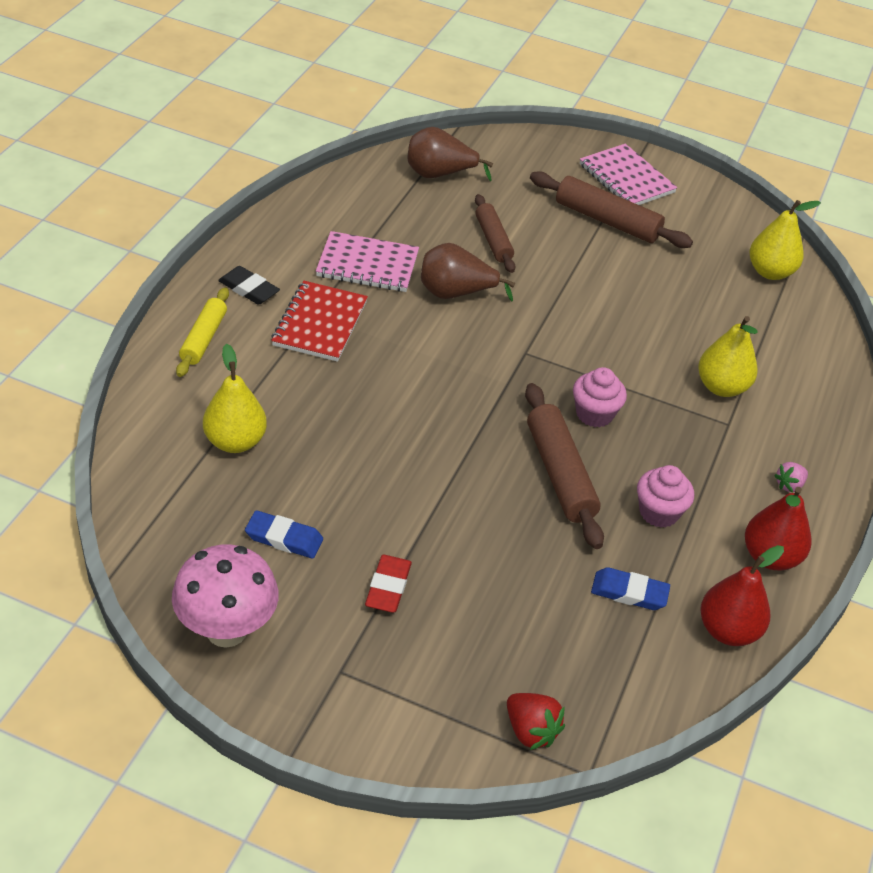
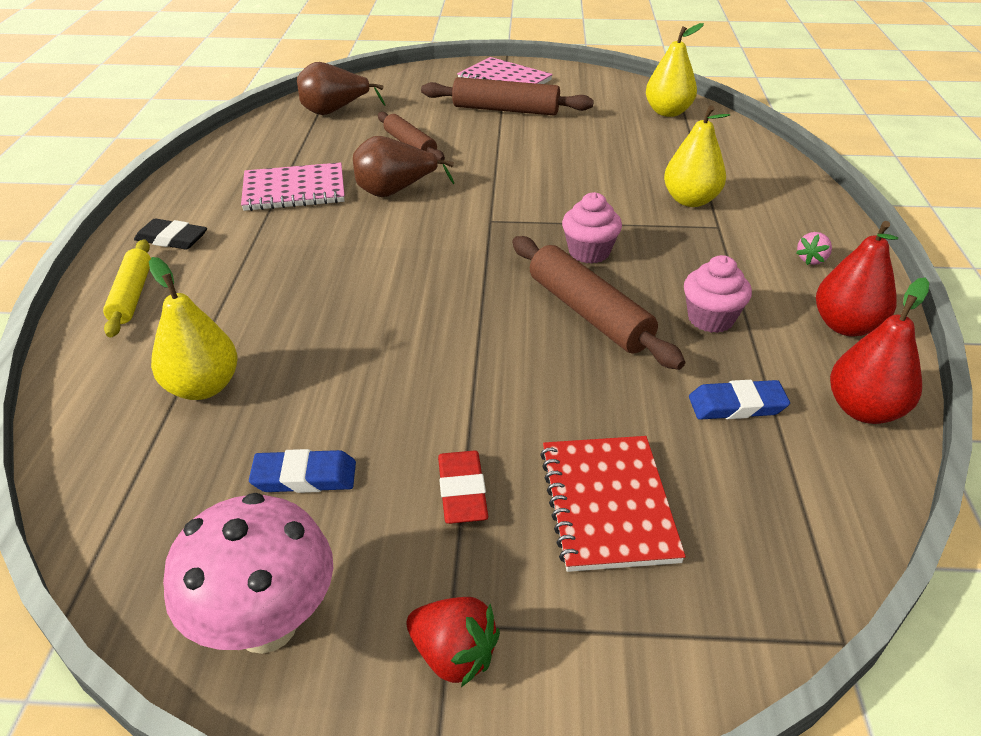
camera: 15 degrees left, 5 degrees down
red notebook [271,281,368,362] -> red notebook moved to [540,436,686,572]
red strawberry [507,693,565,750] -> red strawberry moved to [406,597,500,687]

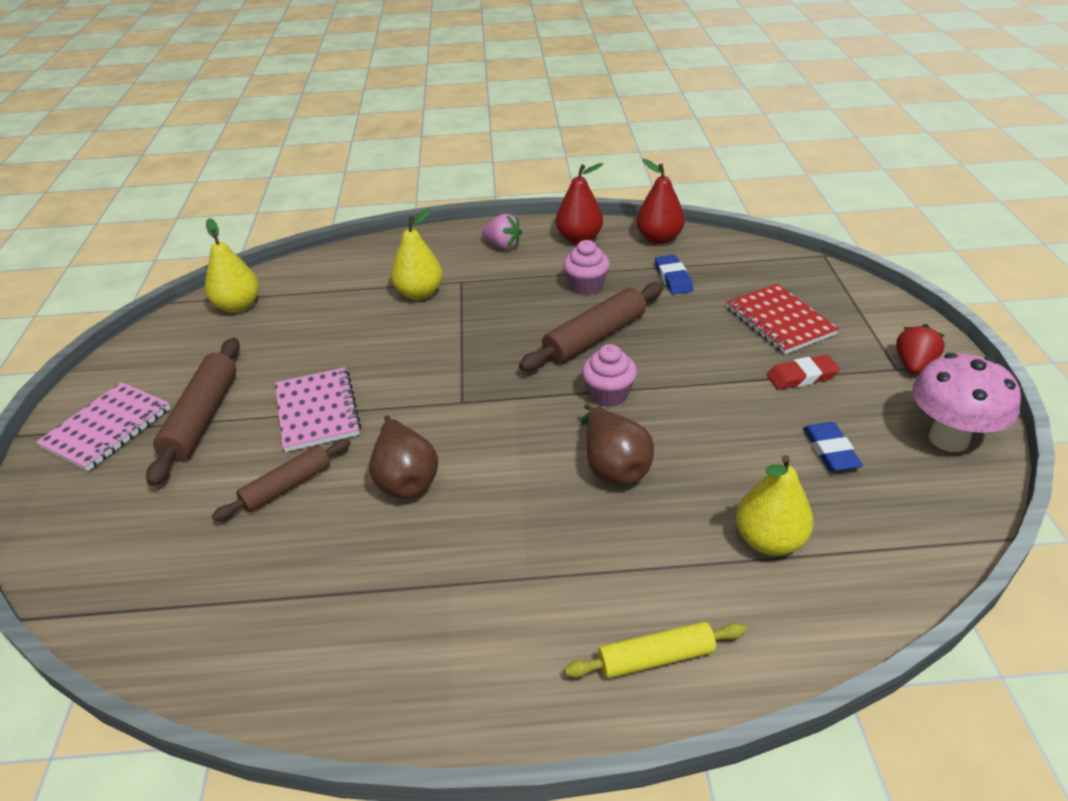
camera: 95 degrees left, 0 degrees up
black eraser [134,218,207,250] -> none
pink notebook [241,162,345,211] -> pink notebook moved to [275,367,361,452]
brown pear [297,62,386,115] -> brown pear moved to [581,404,654,485]
red notebook [540,436,686,572] -> red notebook turned 75 degrees clockwise [726,284,839,354]
pink cupcake [562,192,622,264] -> pink cupcake moved to [582,344,637,407]
pink strawberry [796,232,832,265] -> pink strawberry [482,214,522,250], size x1.51

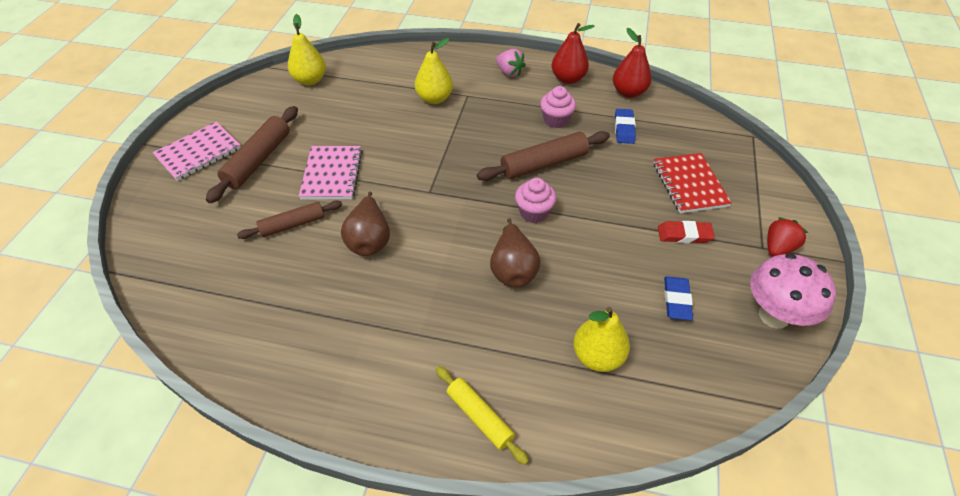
camera: 15 degrees right, 10 degrees up
yellow rolling pin [564,622,747,679] -> yellow rolling pin turned 45 degrees clockwise [436,366,529,465]

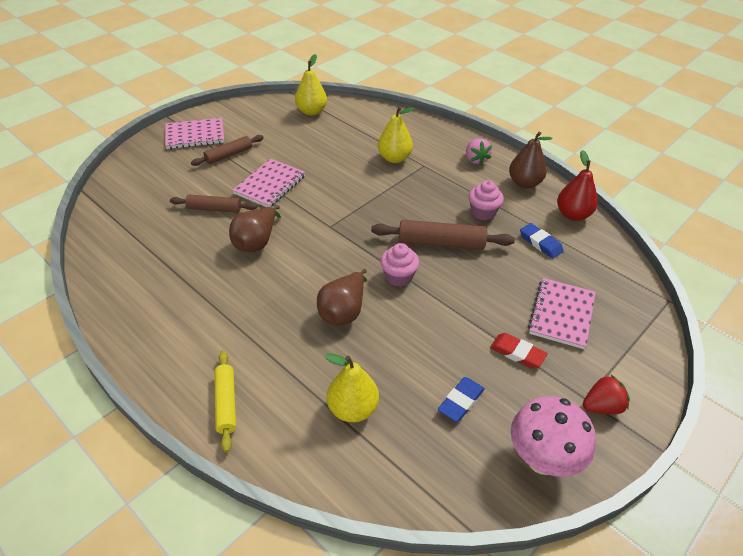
camera: 30 degrees right, 5 degrees down
brown rolling pin [206,106,298,203] -> brown rolling pin [191,135,264,166], size x0.65
red pear [551,23,594,84] -> brown pear [509,132,552,188]
blue eraser [615,109,636,144] -> blue eraser turned 75 degrees counterclockwise [520,223,564,259]
red notebook [654,153,732,213] -> pink notebook [528,278,596,349]

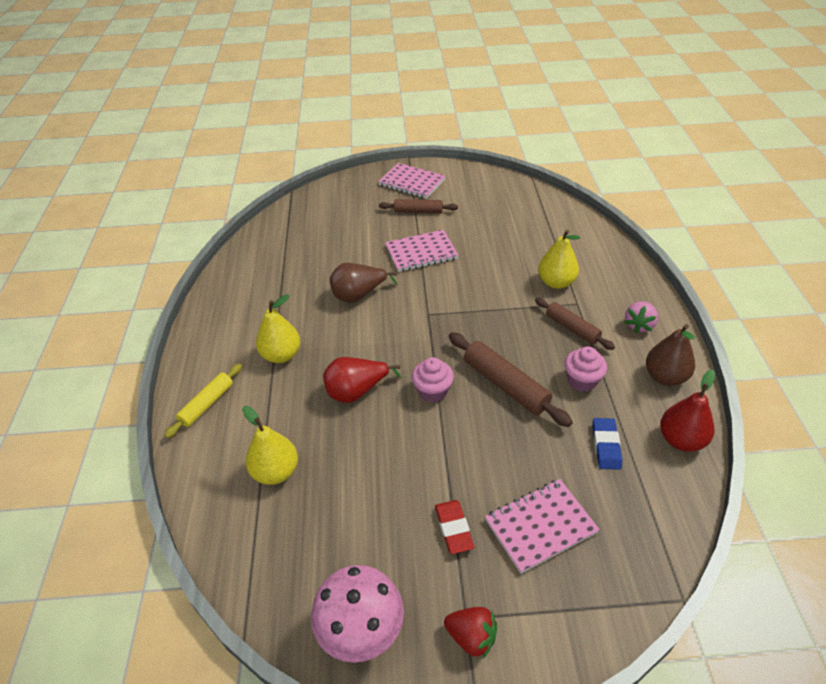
camera: 45 degrees right, 0 degrees up
brown rolling pin [170,194,257,213] -> brown rolling pin moved to [535,298,615,350]
yellow pear [295,54,327,116] -> yellow pear moved to [256,294,300,363]
brown pear [317,269,367,325] -> red pear [323,357,401,403]
blue eraser [438,377,485,422] -> none

